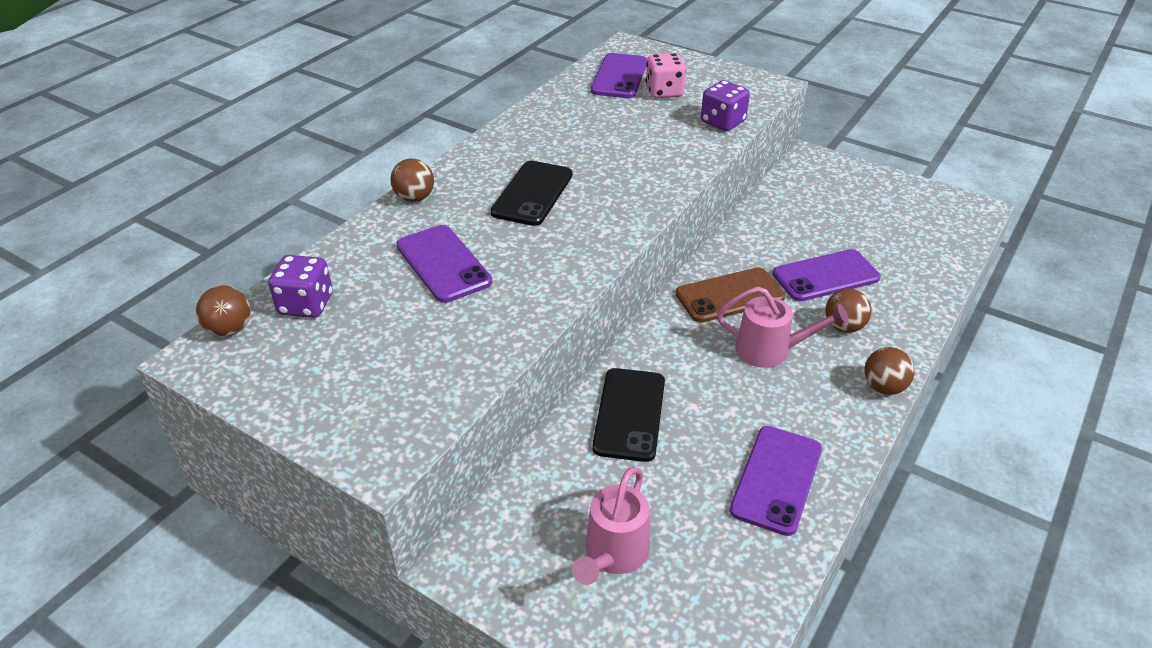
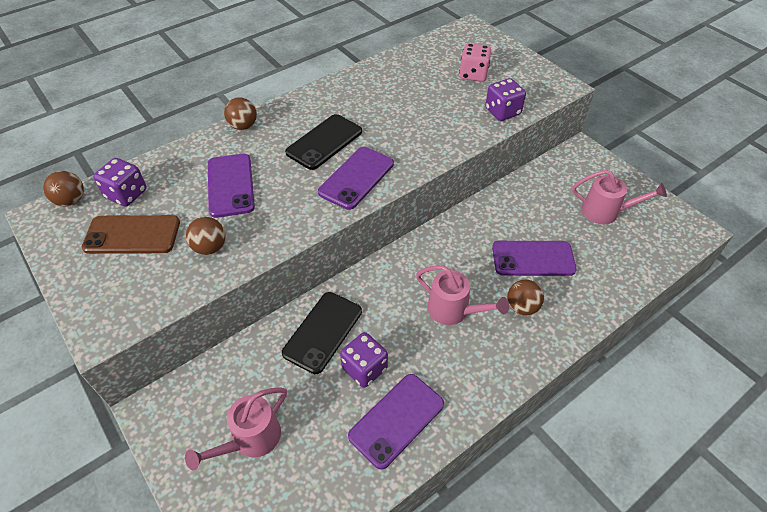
camera: 20 degrees right, 10 degrees up
purple phone [591,53,647,98] -> purple phone moved to [318,147,394,210]
brown phone [676,267,785,323] -> brown phone moved to [82,215,180,254]
brown ball [864,347,914,395] -> brown ball moved to [186,217,226,255]
none -> purple dice [340,332,388,388]
none -> pink watering can [572,170,667,224]

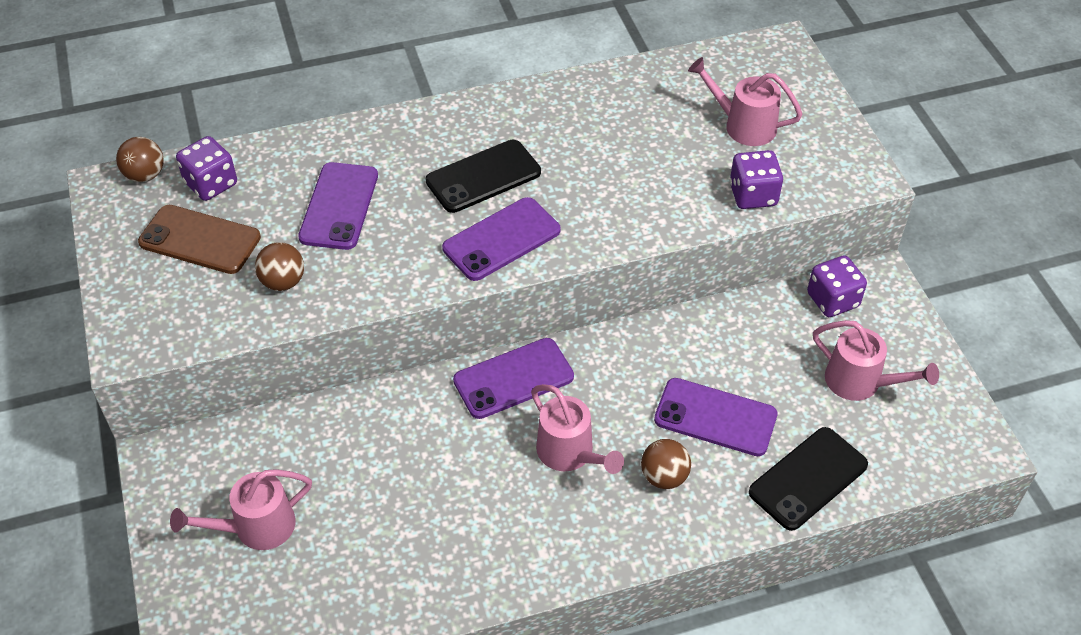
camera: 20 degrees right, 0 degrees up
brown ball [224,97,257,130] -> none
black phone [282,292,362,374] -> black phone moved to [749,427,868,531]
purple dice [340,332,388,388] -> purple dice moved to [807,255,867,317]
purple phone [348,374,444,470] -> purple phone moved to [453,338,574,419]
pink dice [459,43,491,82] -> pink watering can [688,57,803,146]

